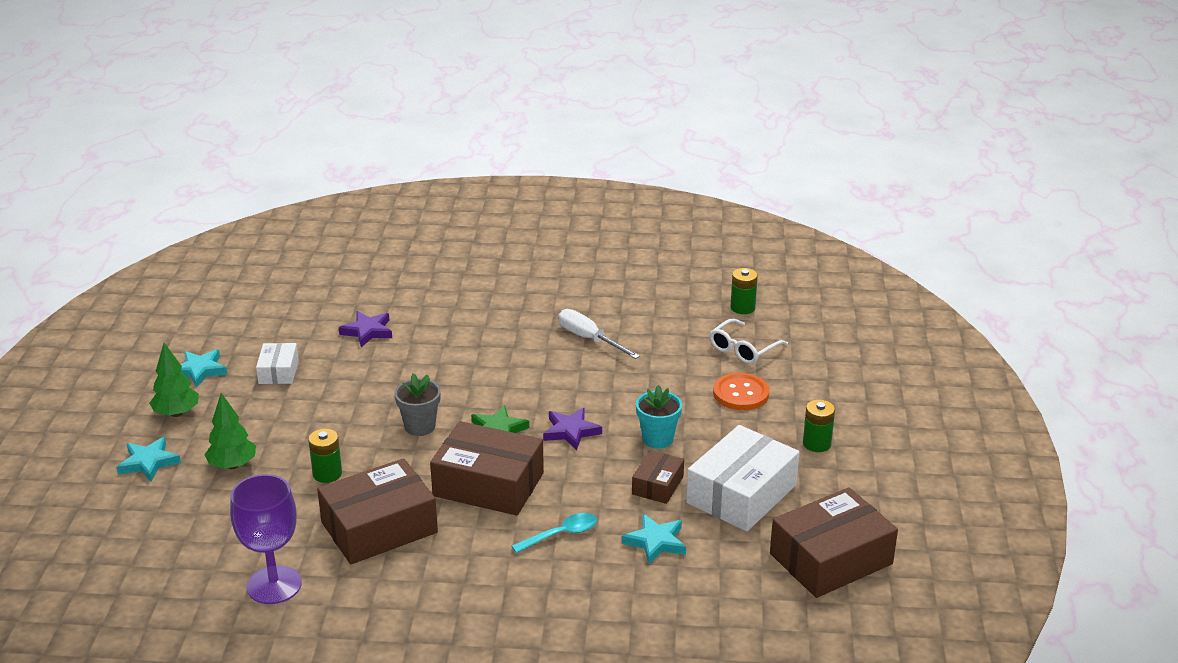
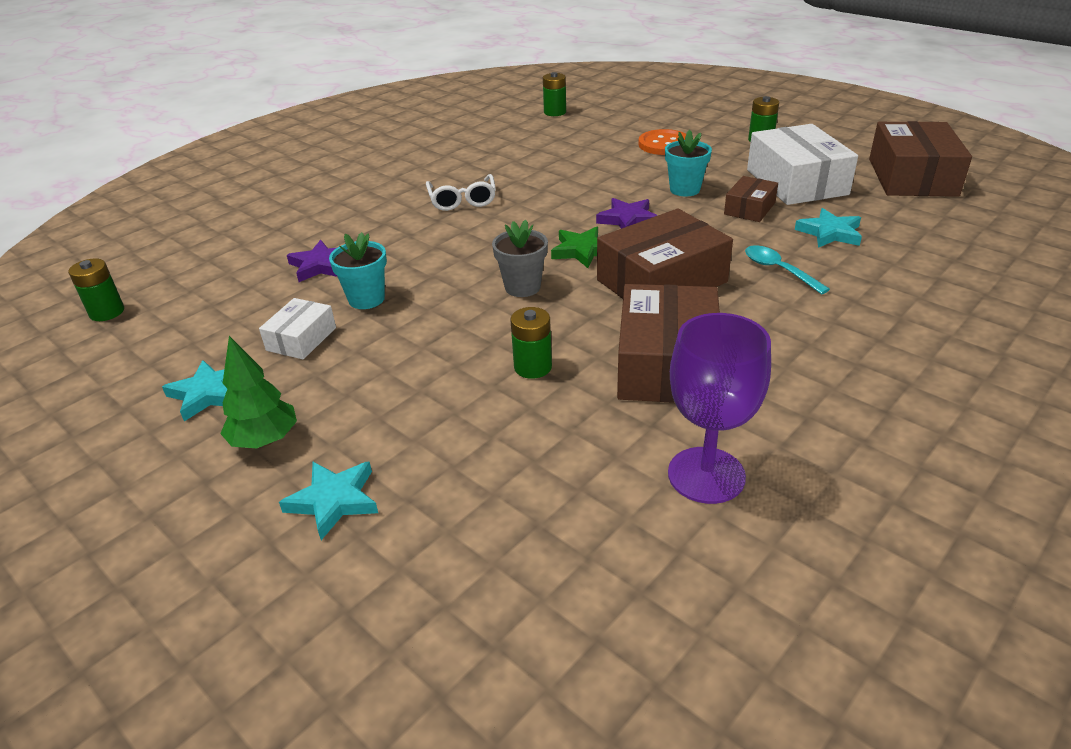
camera: 50 degrees left, 5 degrees up
green tree [204,393,256,469] -> none
white box [256,343,299,384] -> white box turned 75 degrees clockwise [259,298,336,359]
turquoise spoon [511,513,597,553] -> turquoise spoon turned 45 degrees counterclockwise [745,245,830,295]
white screwdriver [559,309,640,359] -> none
brown box [632,450,684,504] -> brown box turned 60 degrees clockwise [724,176,778,222]
white glasses [710,318,788,364] -> white glasses moved to [426,174,496,211]
none -> green battery [68,258,124,321]
none -> turquoise flower pot [329,232,387,309]

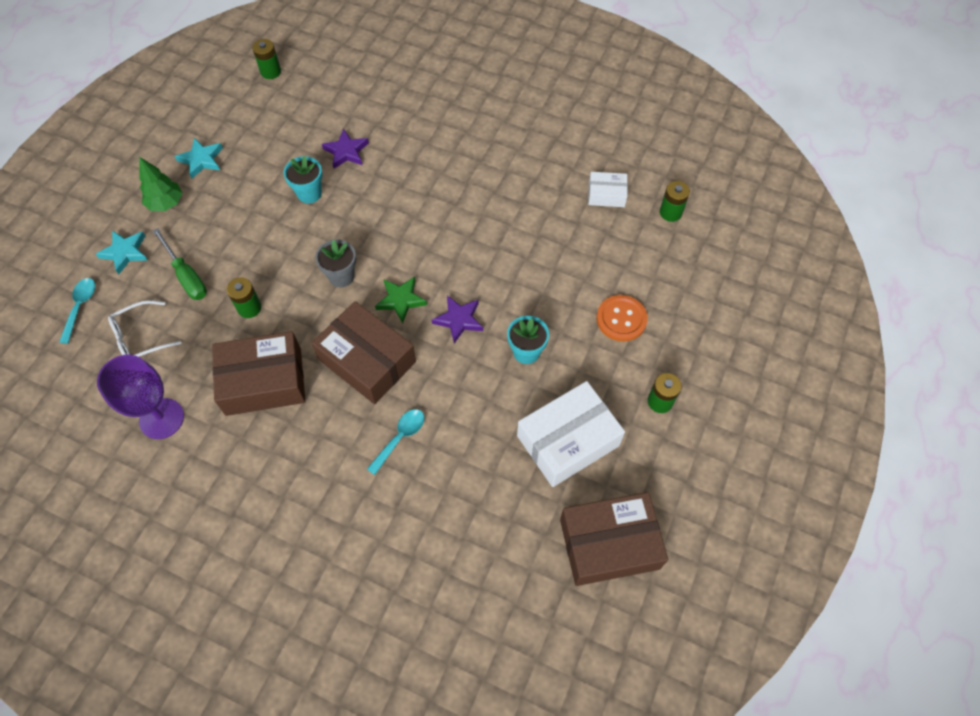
camera: 70 degrees right, 25 degrees up
white box [259,298,336,359] -> white box moved to [588,172,628,207]
white glasses [426,174,496,211] -> white glasses moved to [108,300,182,357]
brown box [724,176,778,222] -> none
turquoise star [795,208,862,248] -> none
none -> turquoise spoon [59,278,95,344]
none -> green screwdriver [153,228,207,300]

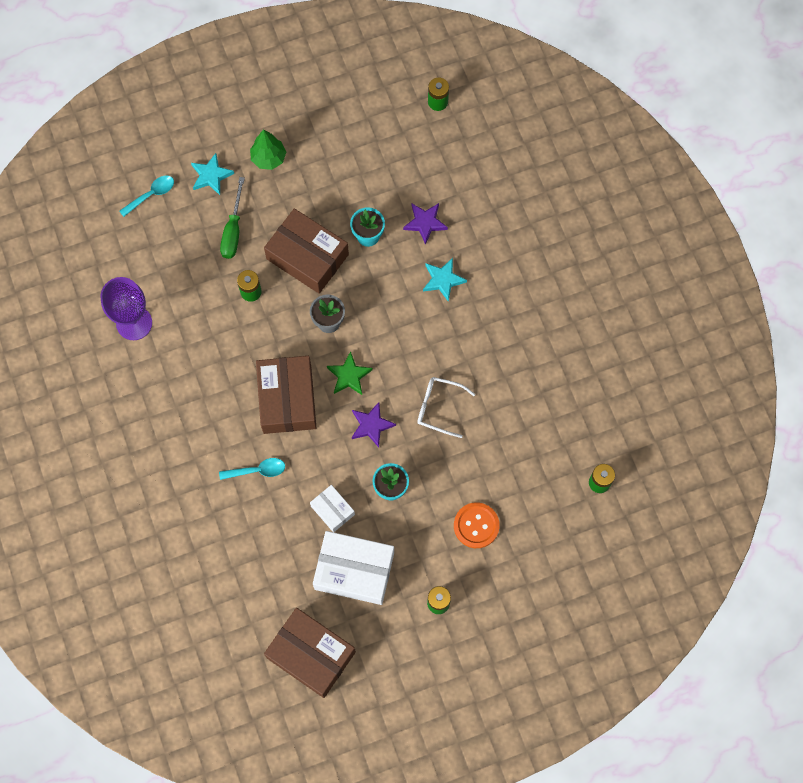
camera: 45 degrees right, 10 degrees up
white glasses [108,300,182,357] -> white glasses moved to [417,377,475,438]
turquoise star [175,138,223,178] -> turquoise star moved to [423,258,467,302]
brown box [212,331,305,416] -> brown box moved to [264,208,349,294]
white box [588,172,628,207] -> white box moved to [310,485,355,532]

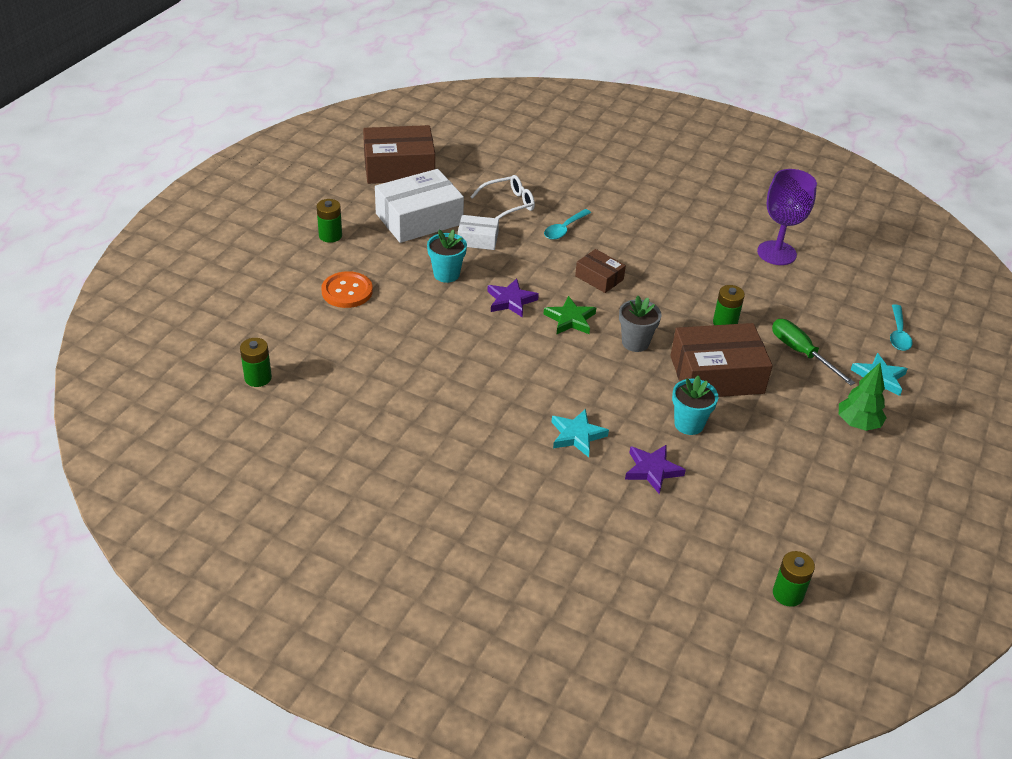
camera: 135 degrees right, 30 degrees down
brown box [256,356,316,434] -> brown box [575,249,626,293], size x0.52
white glasses [417,377,475,438] -> white glasses moved to [470,175,535,219]

